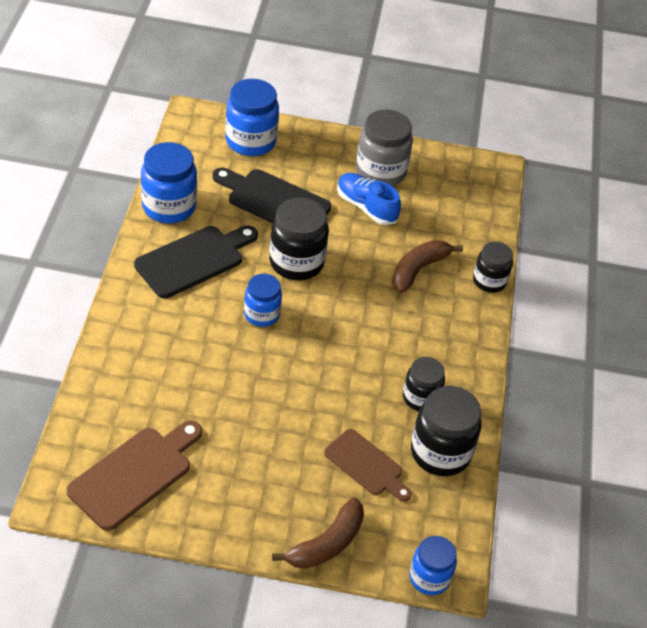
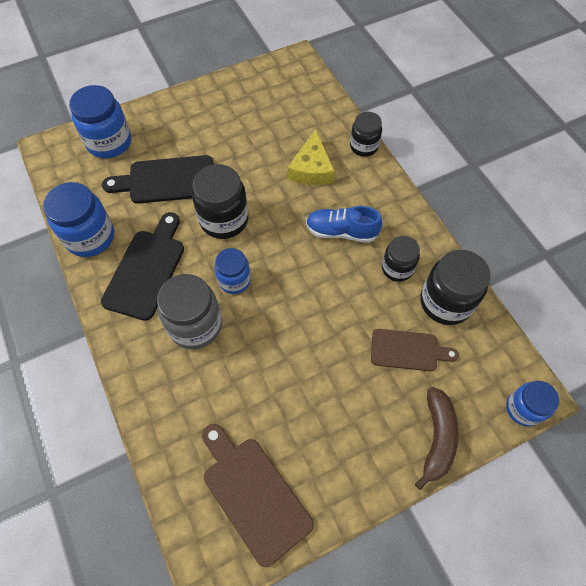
camera: 30 degrees left, 15 degrees up
brown cutting board [66,420,202,531] -> brown cutting board turned 45 degrees counterclockwise [202,424,314,567]
blue shoe [337,173,401,225] -> blue shoe moved to [306,206,382,243]
grey jar [356,109,413,186] -> grey jar moved to [157,274,222,349]
brown banana [392,240,463,293] -> yellow cheese [288,129,335,185]

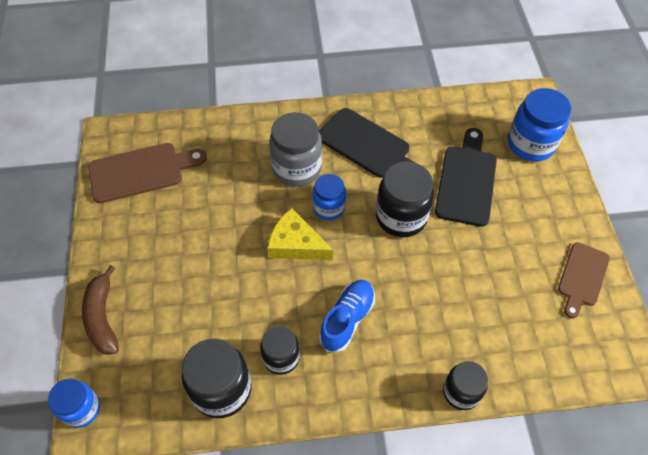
camera: 110 degrees right, 5 degrees down
blue jar [43,182,114,257] -> none
yellow cheese [288,129,335,185] -> yellow cheese moved to [268,208,333,260]
brown cutting board [371,329,459,371] -> brown cutting board moved to [558,242,610,319]
brown banana [415,387,459,490] -> brown banana turned 45 degrees clockwise [82,265,119,355]

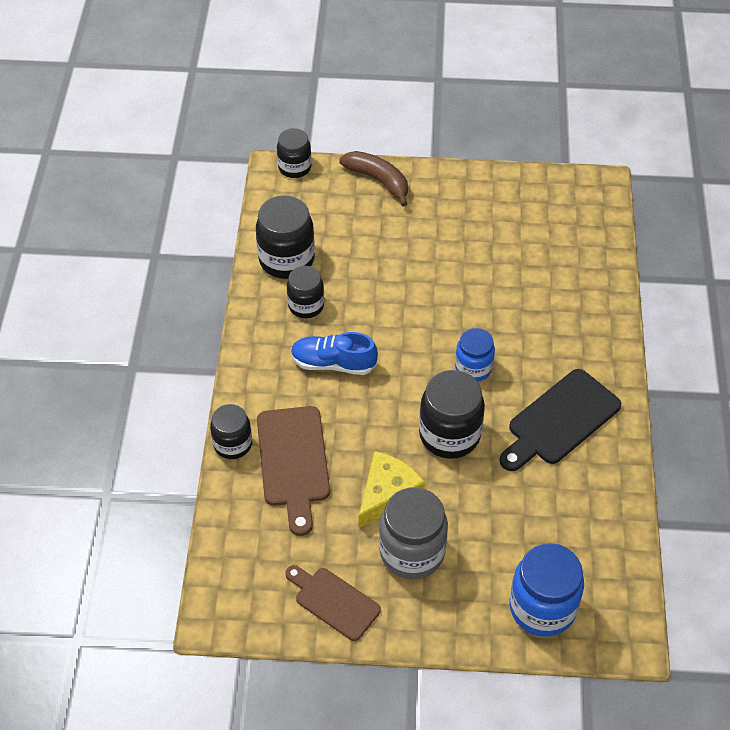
camera: 100 degrees right, 5 degrees down
blue jar [48,378,100,428] -> black jar [277,128,312,178]
brown banana [82,265,119,355] -> brown banana turned 45 degrees clockwise [339,151,408,207]
brown cutting board [88,143,207,203] -> brown cutting board moved to [257,406,330,536]
yellow cheese [268,208,333,260] -> yellow cheese moved to [359,451,425,528]
grey jar [269,112,322,187] -> grey jar moved to [379,487,448,579]
blue shoe [319,280,375,352] -> blue shoe turned 150 degrees clockwise [291,332,378,375]
black cutting board [435,128,497,227] -> none

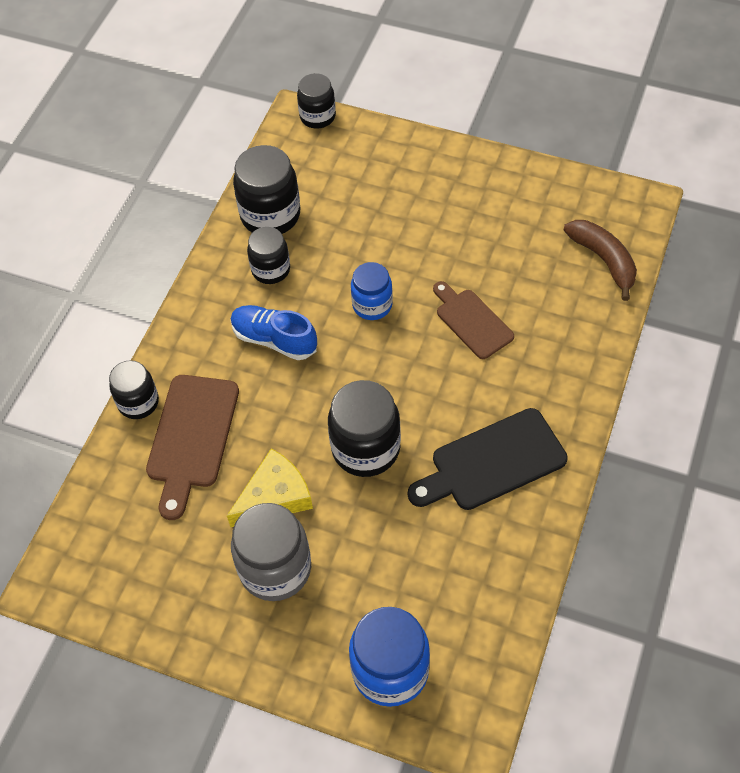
camera: 20 degrees right, 5 degrees up
brown cutting board [285,565,381,641] -> brown cutting board moved to [433,281,514,359]
brown banana [339,151,408,207] -> brown banana moved to [564,220,637,301]
blue jar [455,328,495,382] -> blue jar moved to [351,262,393,320]

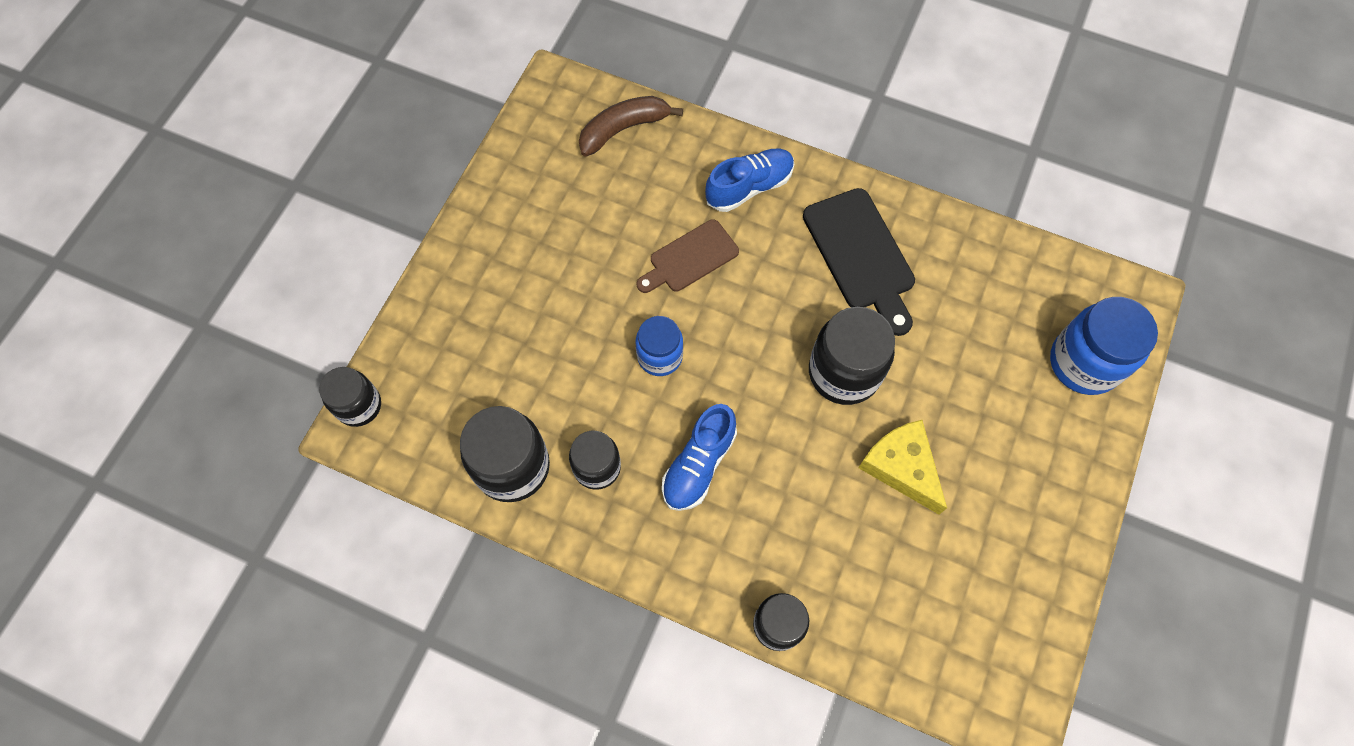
camera: 90 degrees left, 10 degrees up
brown cutting board [146,375,239,520] -> none
grey jar [231,503,311,601] -> none
none -> blue shoe [705,149,794,212]

